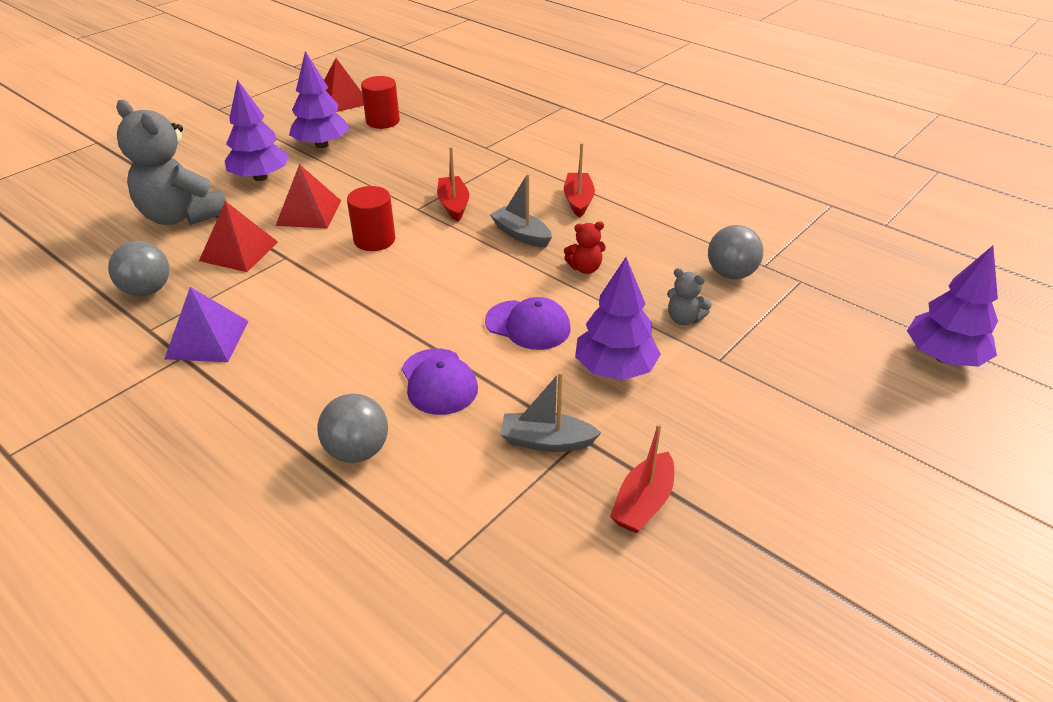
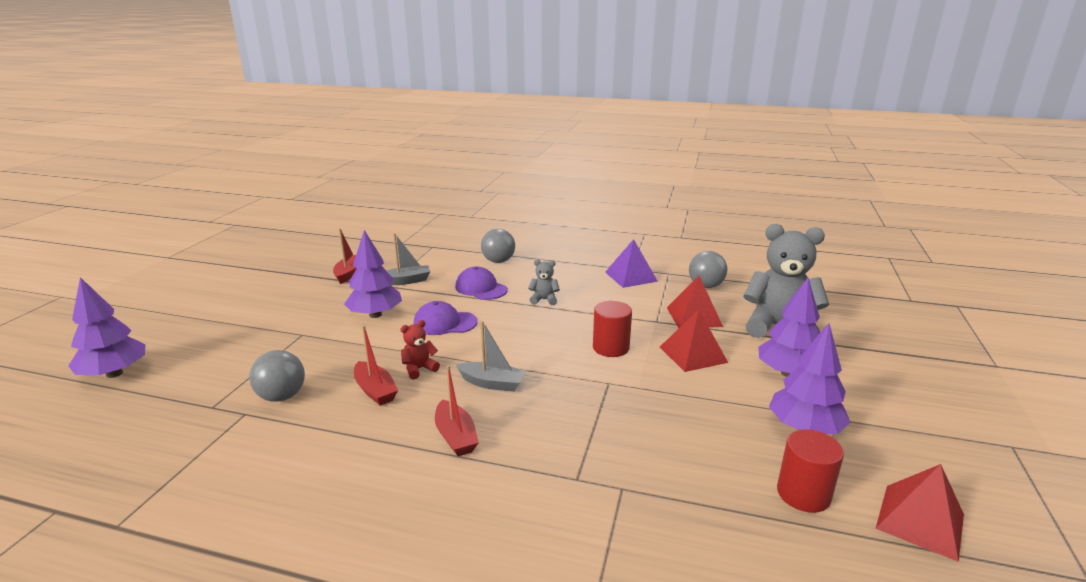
camera: 155 degrees right, 15 degrees down
red boat [437,147,469,221] -> red boat moved to [354,325,398,406]
grey teddy bear [667,268,712,325] -> grey teddy bear moved to [528,260,560,305]

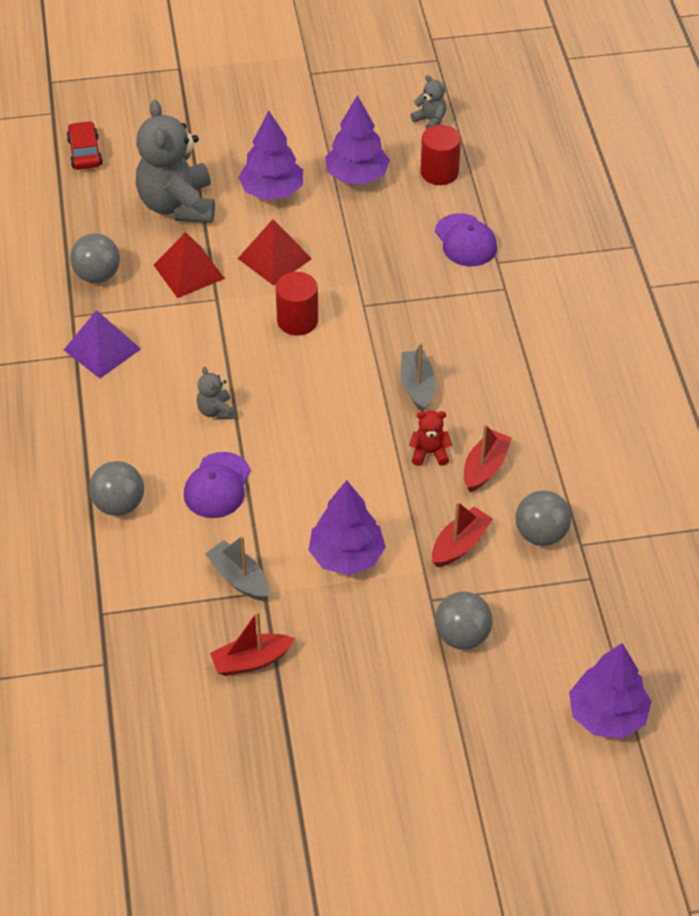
camera: 115 degrees left, 25 degrees up
red teddy bear [401,320,440,379] -> red teddy bear turned 150 degrees clockwise [409,411,452,466]
purple cap [414,301,478,335] -> purple cap moved to [435,213,497,266]
red boat [435,365,479,456] -> red boat moved to [432,501,493,567]
red pyramid [875,464,964,562] -> grey teddy bear [410,75,446,129]
none -> red car [67,121,103,170]
none -> grey ball [435,591,493,649]

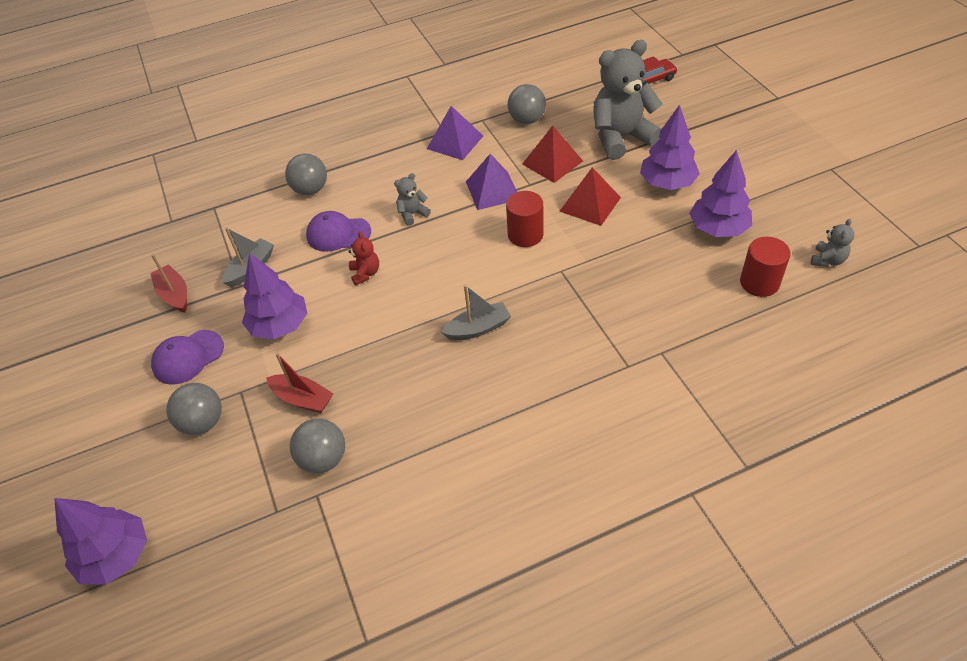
camera: 80 degrees right, 0 degrees up
red teddy bear [409,411,452,466] -> red teddy bear moved to [348,231,379,285]
purple cap [435,213,497,266] -> purple cap moved to [151,330,224,385]
red boat [464,424,512,492] -> none
none -> purple pyramid [466,154,517,210]

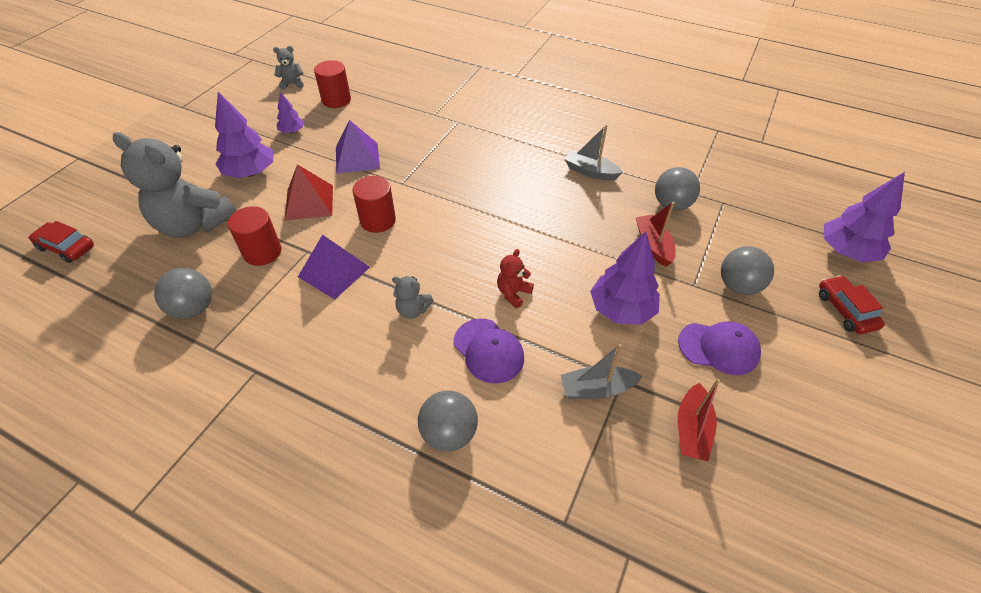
camera: 135 degrees left, 0 degrees up
purple pyramid [427,106,483,160] -> purple pyramid moved to [336,120,380,174]
grey boat [441,285,511,340] -> grey boat moved to [564,125,623,180]
red pyramid [522,126,583,183] -> red cylinder [228,206,281,266]
purple tree [689,150,752,237] -> purple tree [277,92,305,134], size x0.53
none -> red car [819,275,885,334]

